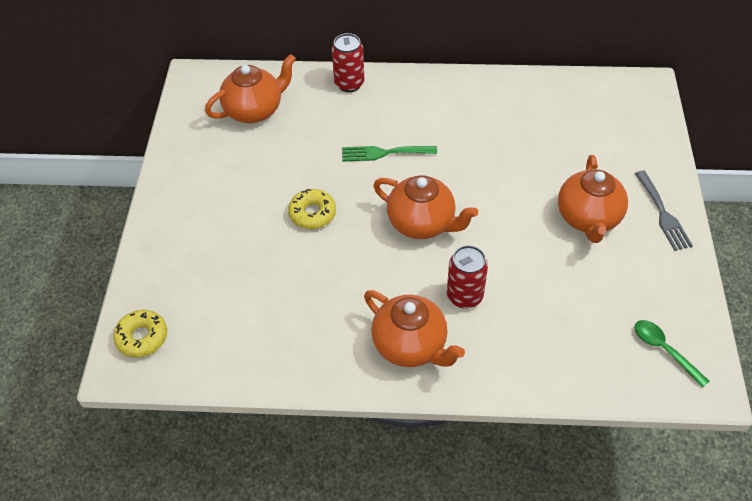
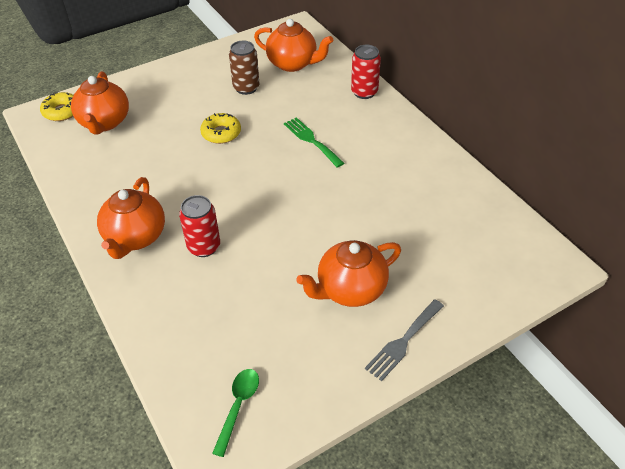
camera: 55 degrees right, 5 degrees down
orange teapot [373,175,478,239] -> orange teapot moved to [71,71,129,135]
none -> brown can [229,41,260,95]

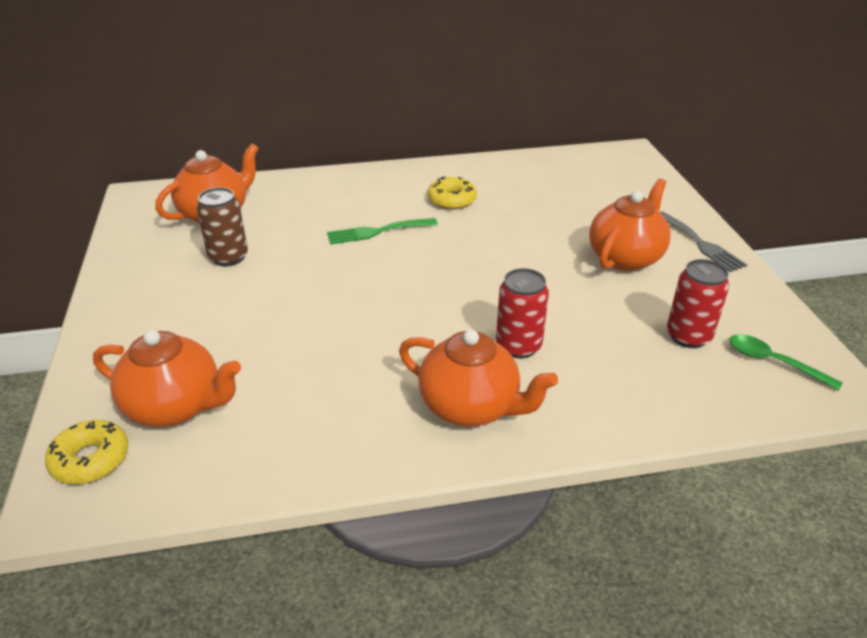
camera: 70 degrees left, 10 degrees down
yellow donut [200,113,241,144] -> yellow donut moved to [427,177,477,210]
orange teapot [296,240,401,307] -> orange teapot turned 135 degrees counterclockwise [589,179,671,271]
red can [351,45,381,99] -> red can moved to [667,259,729,348]

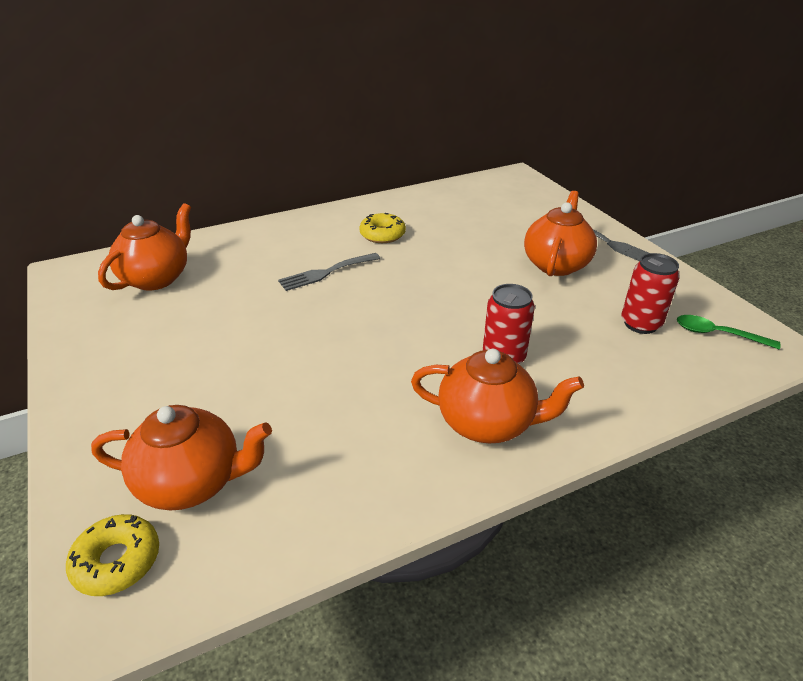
camera: 15 degrees left, 0 degrees up
brown can [197,187,248,266] -> none
green fork [327,218,438,244] -> grey fork [278,253,380,291]

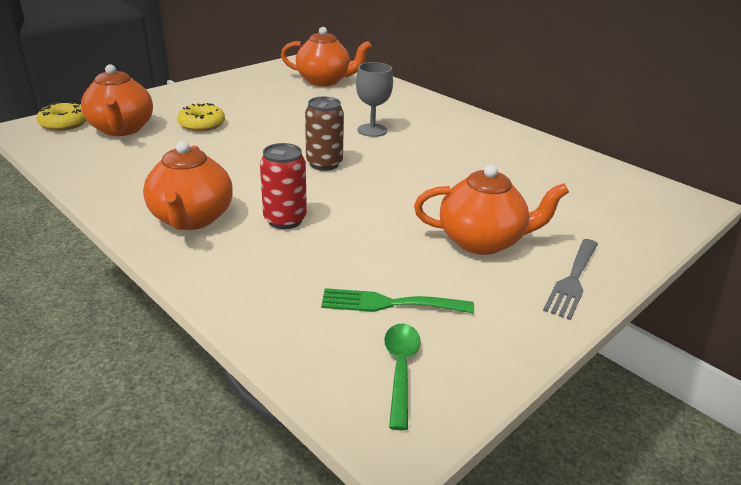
camera: 70 degrees right, 5 degrees down
grey fork [278,253,380,291] -> grey goblet [356,62,393,137]
yellow donut [359,213,406,243] -> yellow donut moved to [177,103,225,131]
red can [621,253,680,334] -> green fork [321,288,474,313]
none -> brown can [305,96,344,171]

